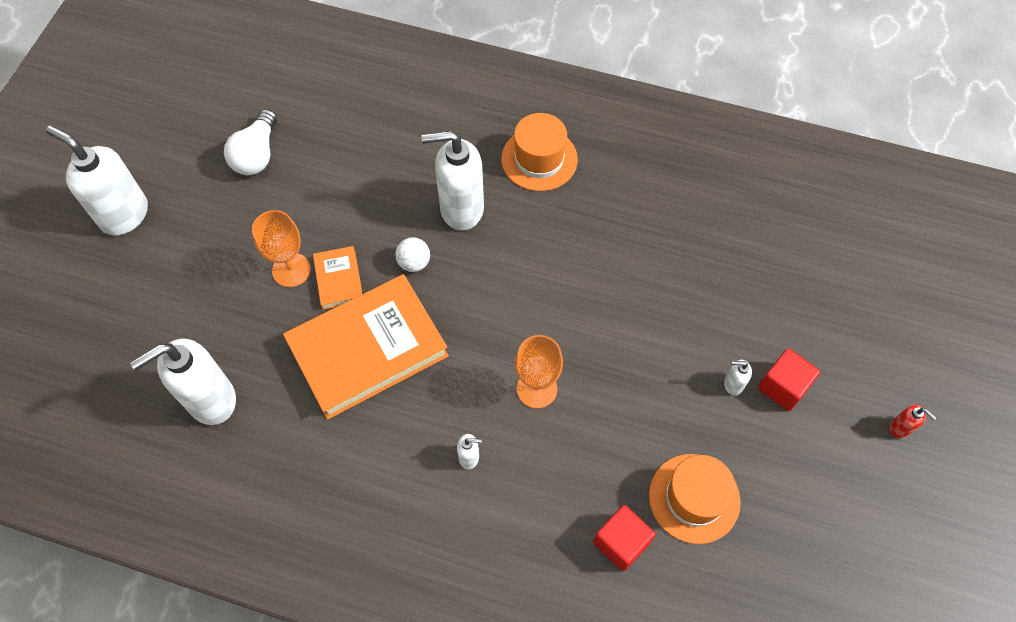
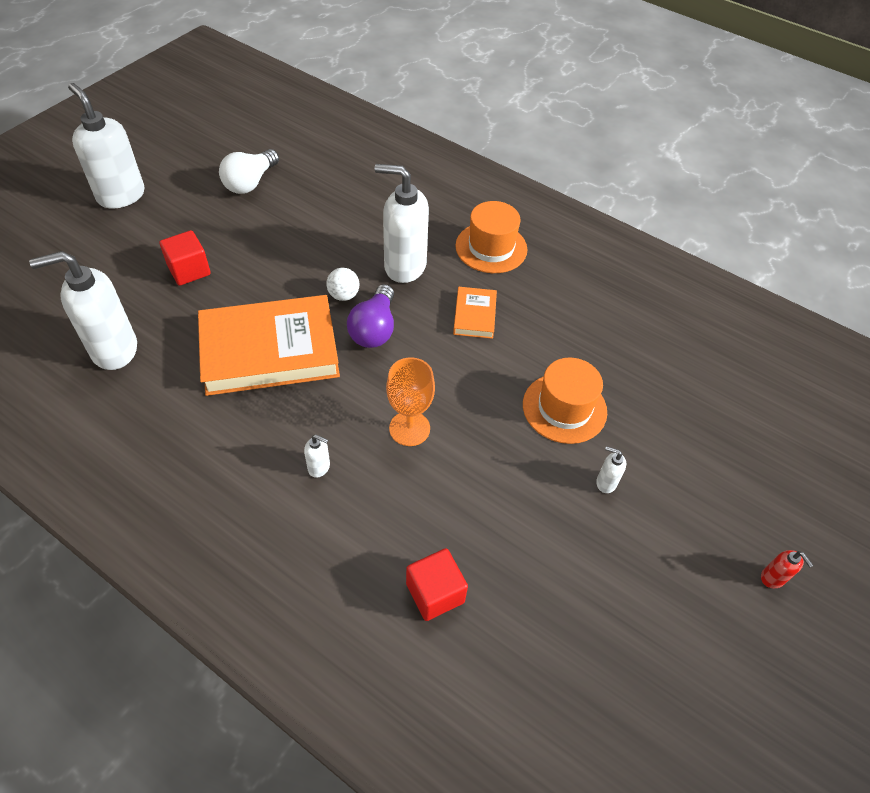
camera: 15 degrees right, 10 degrees down
orange goblet [252,210,311,287] -> none
orange book [313,246,363,310] -> orange book moved to [453,287,497,339]
orange hat [649,454,741,544] -> orange hat moved to [523,358,607,444]
red cube [758,348,820,411] -> red cube moved to [159,230,211,286]
none -> purple light bulb [347,284,394,348]

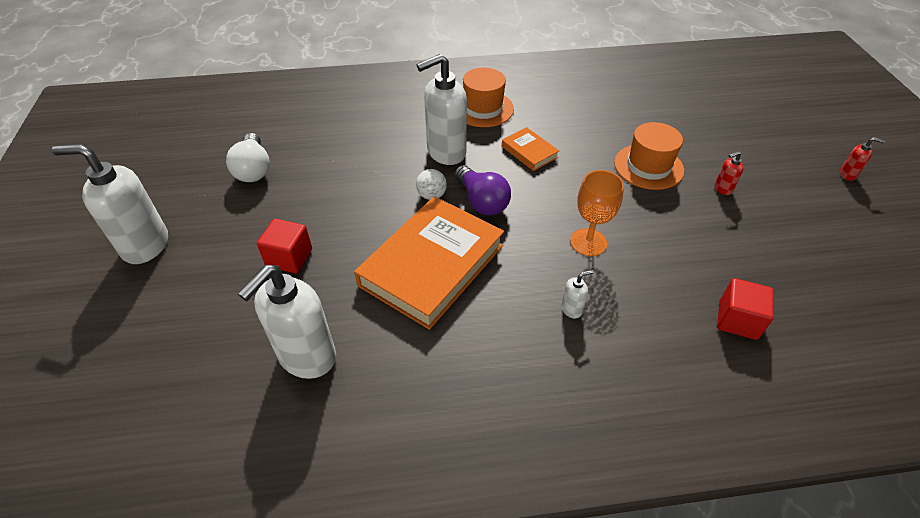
camera: 40 degrees left, 5 degrees down
white soap dispenser [596,446,626,493] -> red soap dispenser [715,151,744,195]

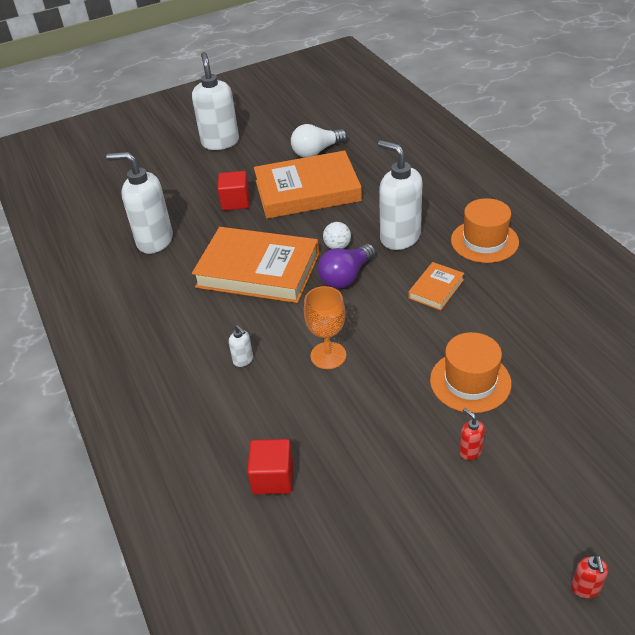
camera: 75 degrees right, 5 degrees down
none -> orange book [254,150,362,219]

